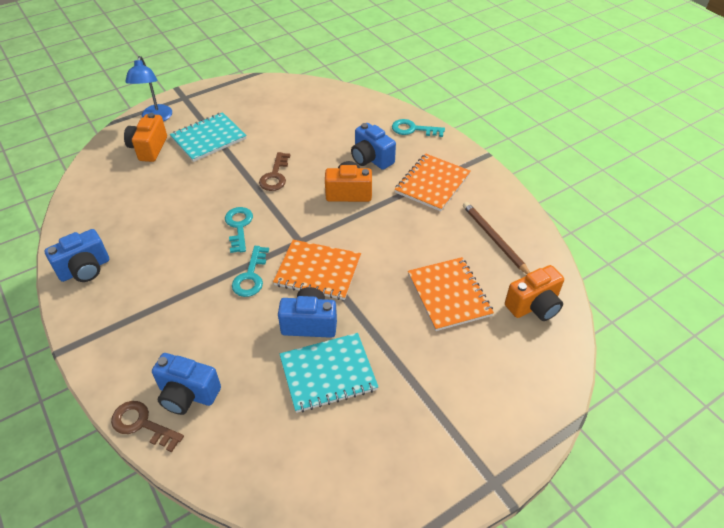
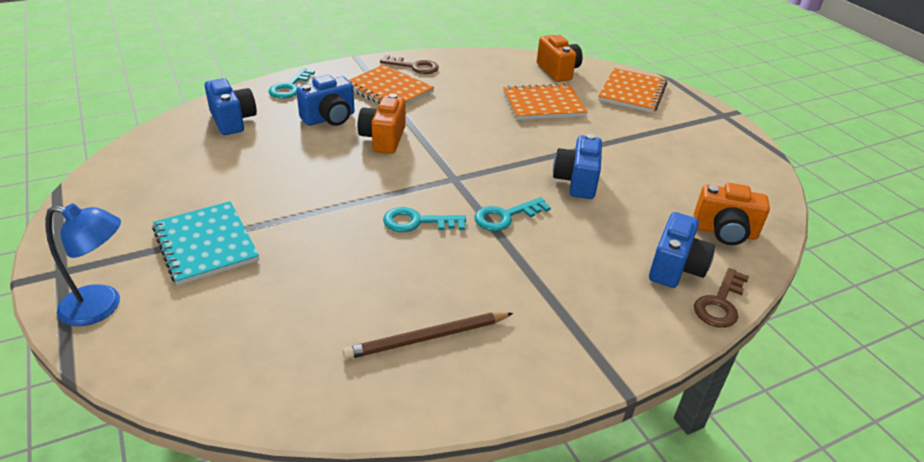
camera: 85 degrees left, 10 degrees down
blue camera [44,229,109,282] -> blue camera moved to [205,78,257,135]
orange camera [124,113,167,162] -> orange camera moved to [694,183,770,245]
turquoise key [232,246,269,297] -> turquoise key turned 135 degrees clockwise [474,197,551,231]
brown key [259,152,290,191] -> brown key moved to [380,55,439,74]
orange notebook [273,240,361,300] -> orange notebook moved to [598,68,667,113]
turquoise notebook [280,333,379,413] -> none
brown pencil [463,202,530,274] -> brown pencil moved to [343,312,513,359]

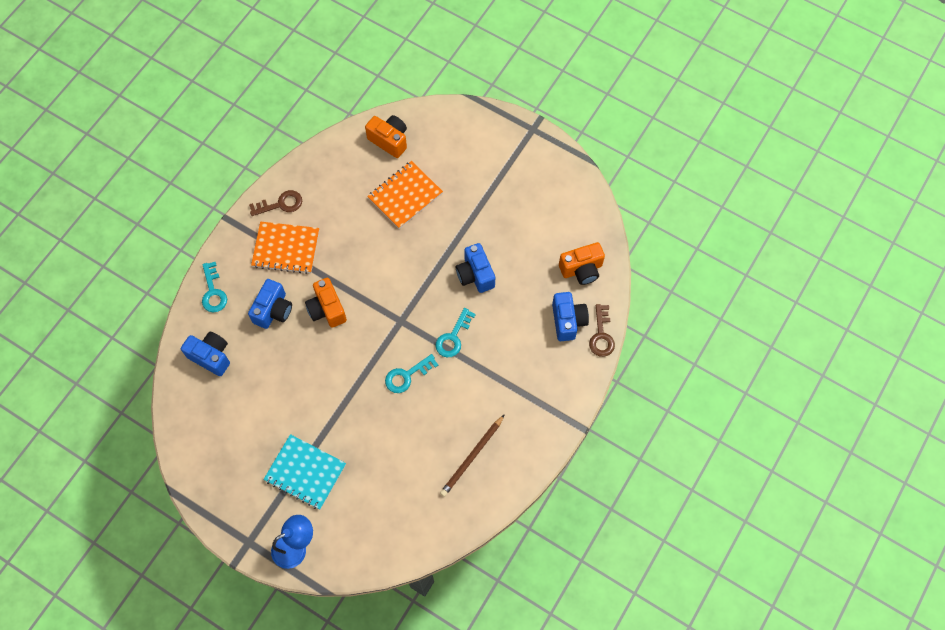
camera: 30 degrees left, 30 degrees up
orange notebook [598,68,667,113] -> none

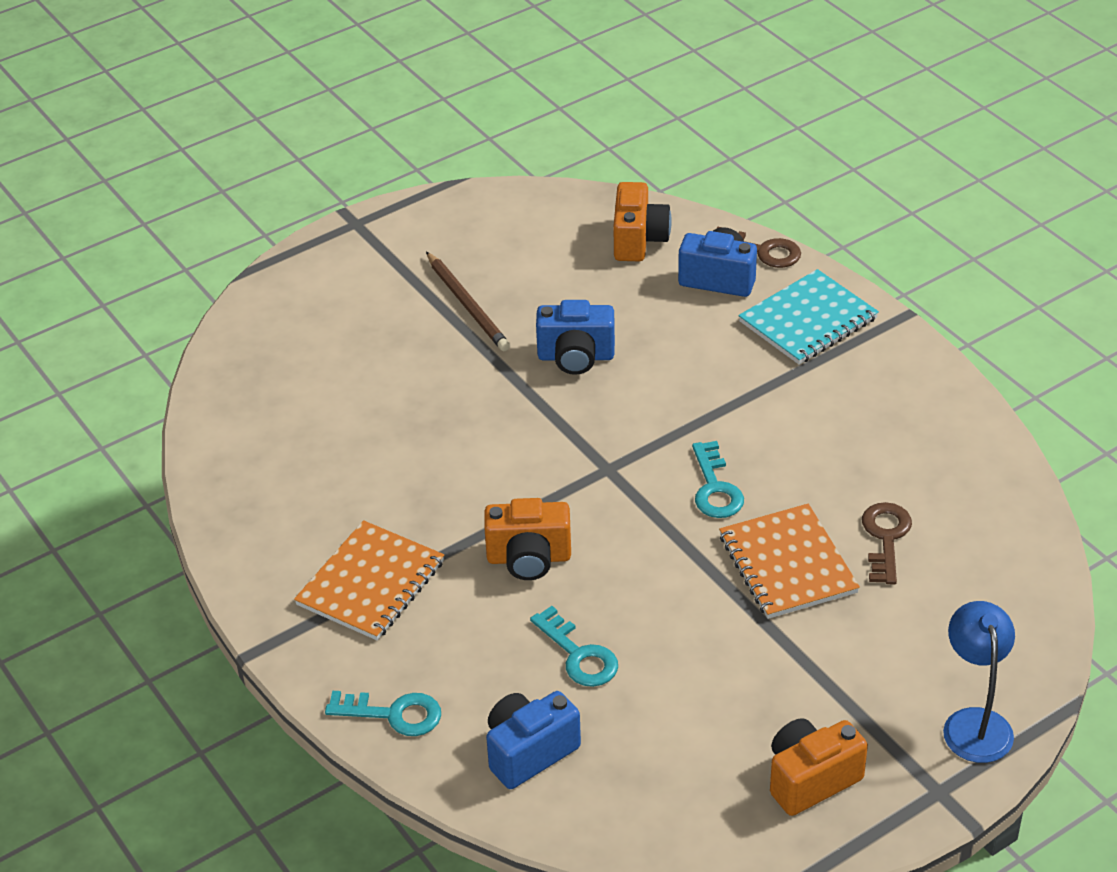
camera: 65 degrees left, 25 degrees down
blue camera [248,279,292,329] -> none
brown key [249,190,302,216] -> brown key moved to [862,502,912,584]
turquoise notebook [263,434,346,509] -> turquoise notebook moved to [738,269,879,365]
orange camera [365,115,407,158] -> orange camera moved to [770,718,868,816]
orange notebook [367,161,443,229] -> orange notebook moved to [719,504,860,619]
turquoise key [435,308,476,357] -> turquoise key moved to [530,606,618,687]
brown pencil [440,414,505,497] -> brown pencil moved to [426,252,510,351]

